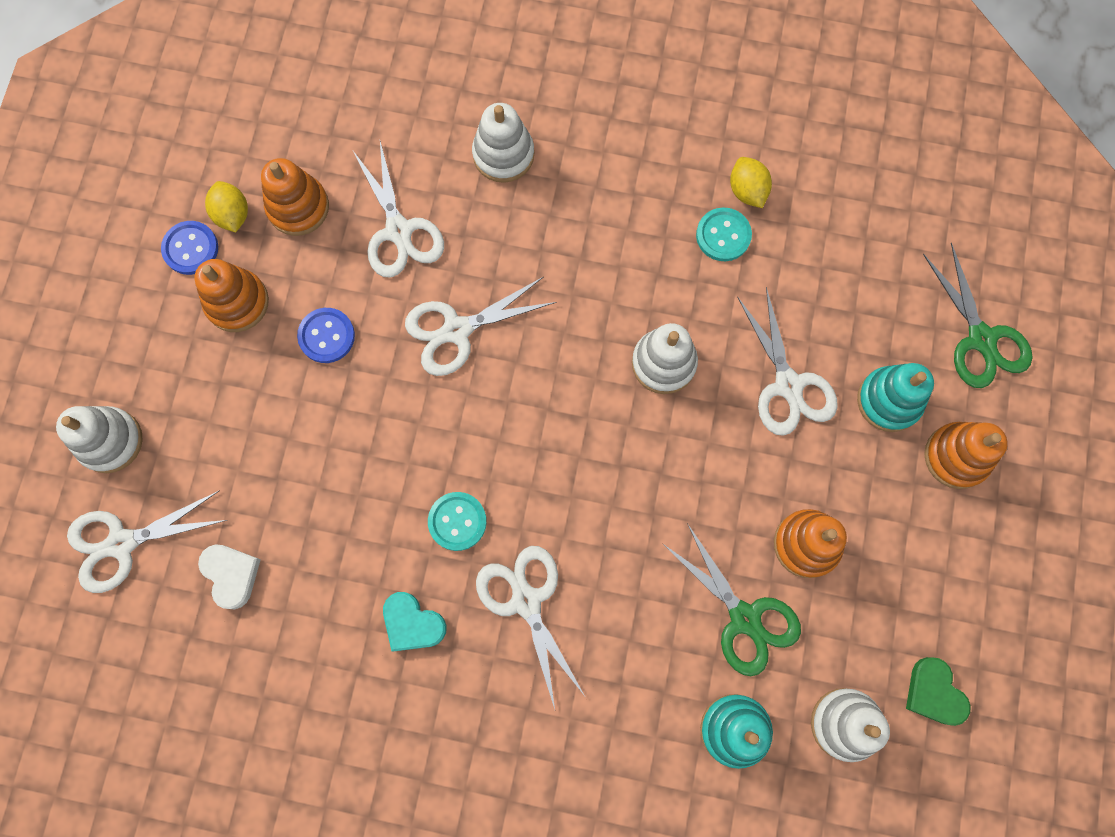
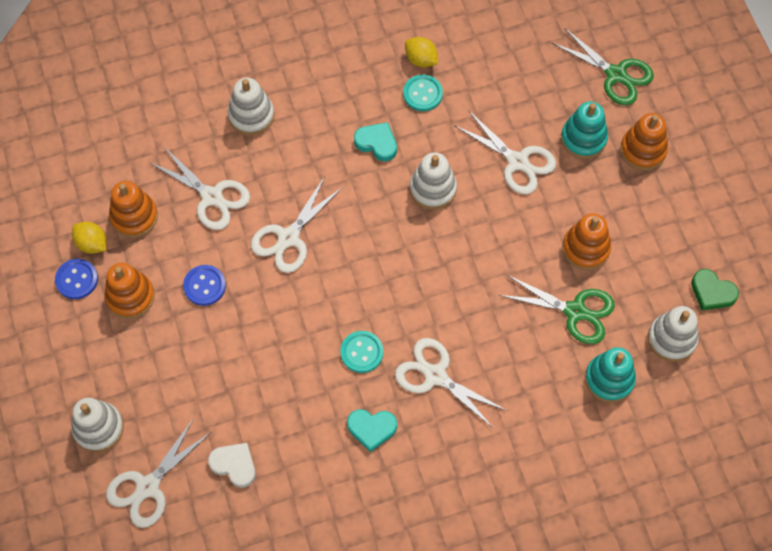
camera: 30 degrees left, 10 degrees down
none -> turquoise heart [354,122,397,161]

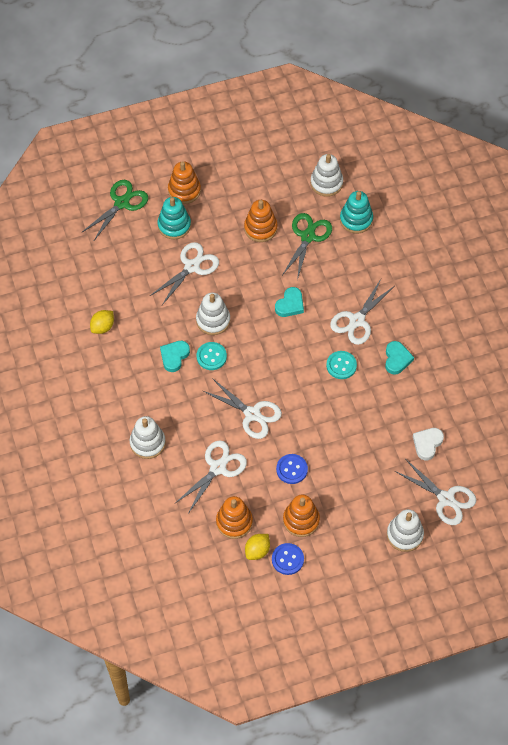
camera: 90 degrees left, 5 degrees down
turquoise button [403,75,443,111] -> turquoise button moved to [197,342,227,370]
green heart [691,269,739,310] -> none
none -> turquoise heart [275,287,304,317]

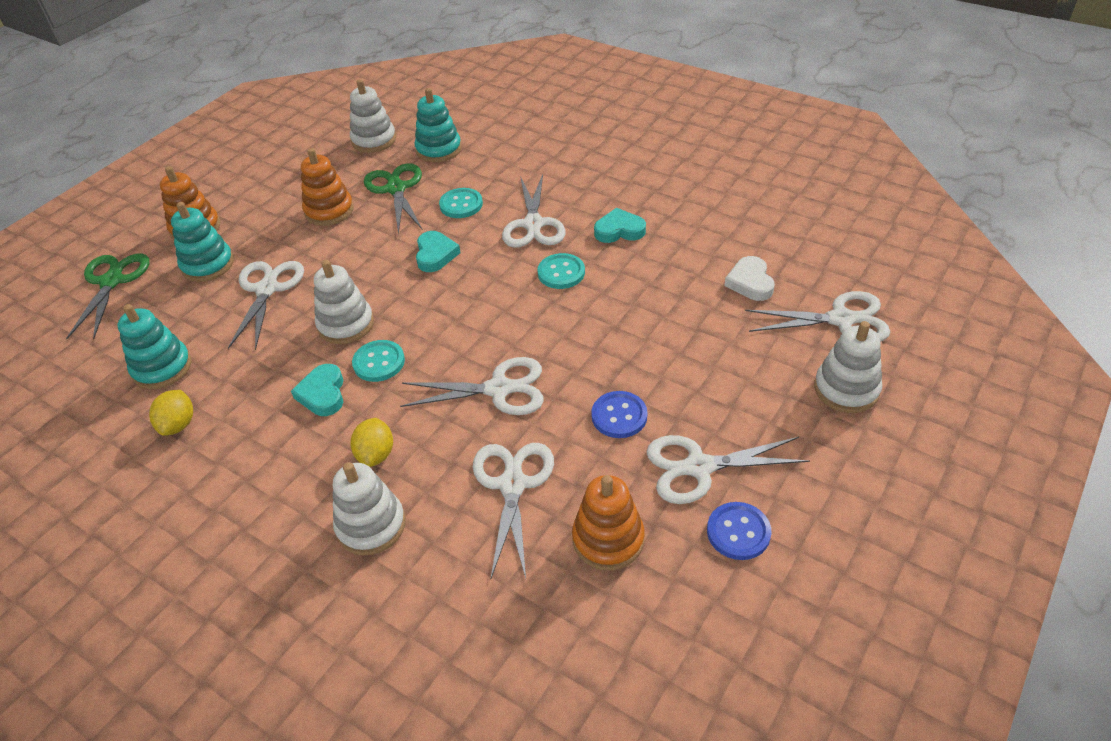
camera: 35 degrees left, 15 degrees down
yellow lemon [245,534,270,560] -> yellow lemon moved to [350,418,393,467]
orange stacking toy [283,495,320,537] -> white scissors [647,435,810,504]
turquoise heart [385,341,414,375] -> turquoise heart turned 60 degrees counterclockwise [594,208,646,243]
none -> turquoise stacking toy [117,304,191,389]
none -> turquoise button [439,188,483,218]

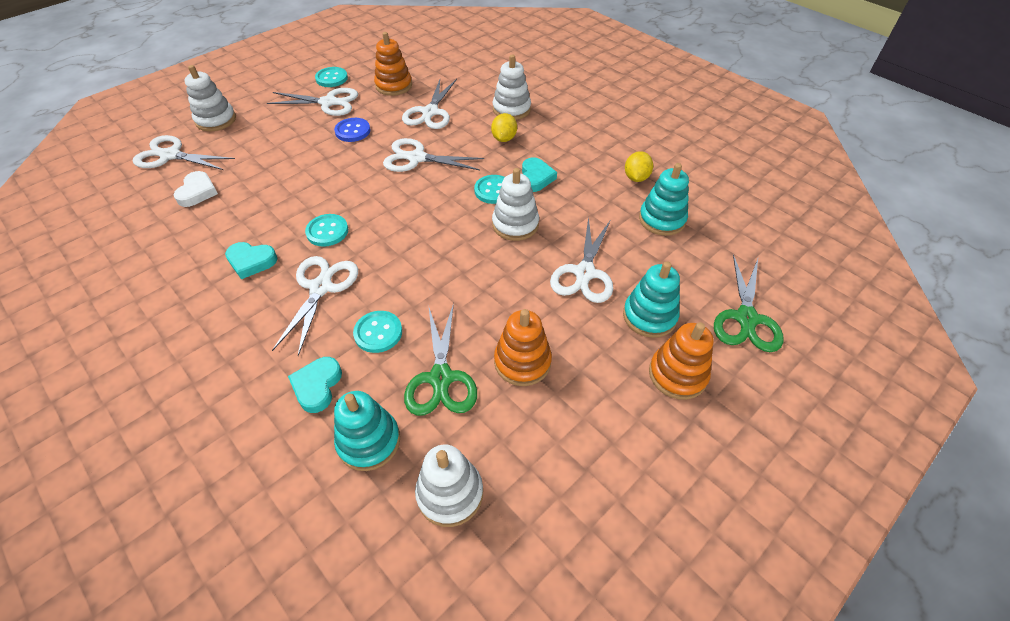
camera: 170 degrees left, 5 degrees up
turquoise heart [416,231,461,272] -> turquoise heart moved to [288,357,342,413]
blue button [707,502,771,560] -> turquoise button [315,67,348,87]

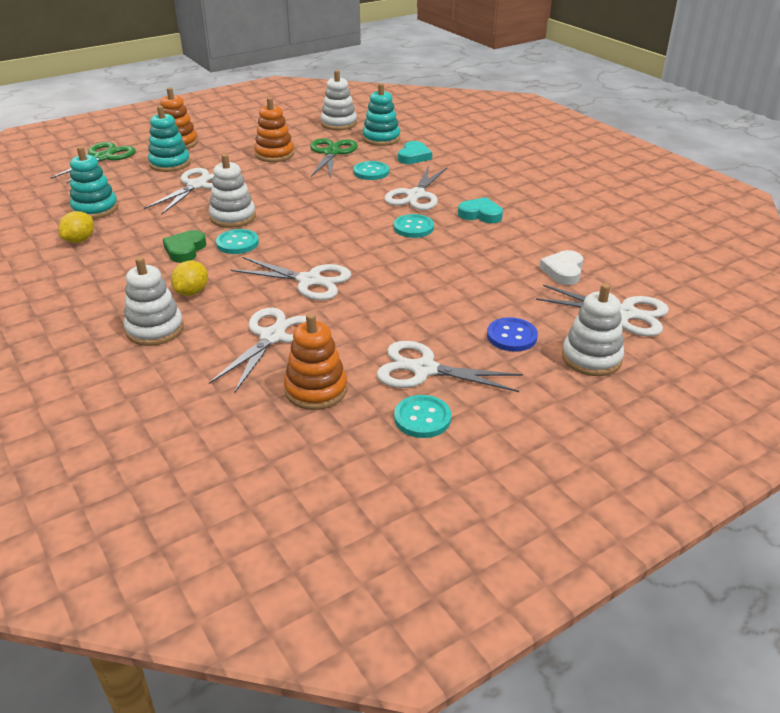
camera: 170 degrees left, 15 degrees down
blue button [334,118,370,142] -> blue button moved to [487,317,538,352]
turquoise heart [522,157,557,192] -> green heart [163,230,206,263]

